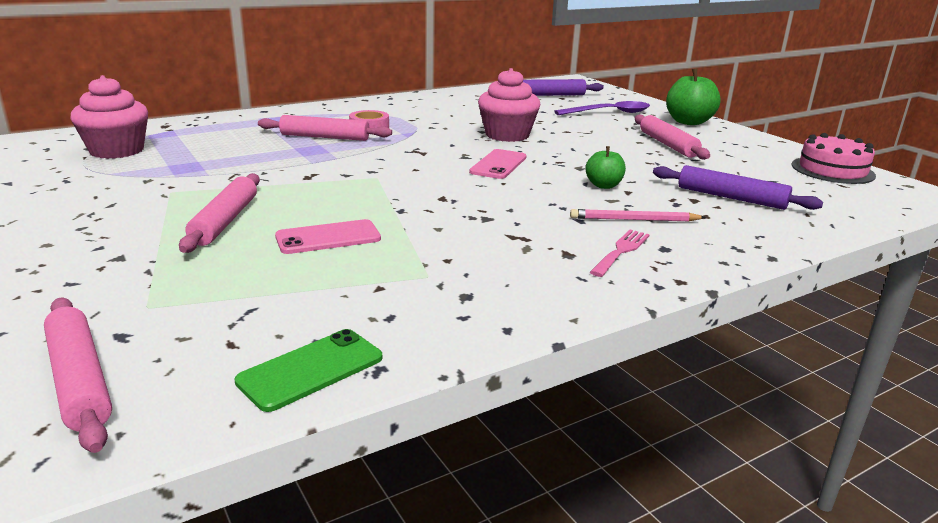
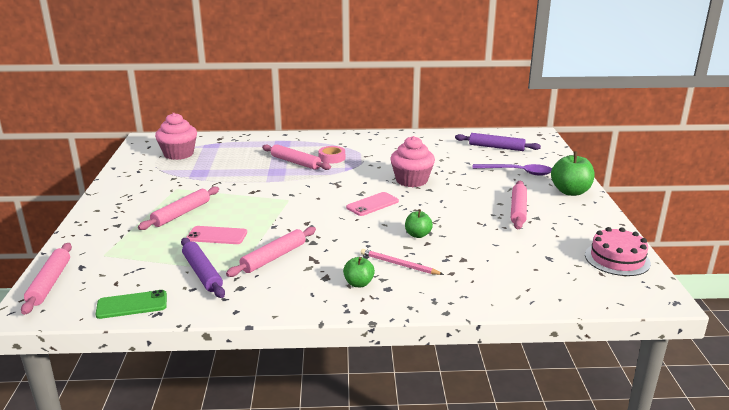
camera: 30 degrees right, 0 degrees up
pink fork [590,230,650,277] -> green apple [343,257,375,287]
purple rolling pin [653,165,823,210] -> purple rolling pin moved to [181,238,225,298]
none -> pink rolling pin [226,227,316,277]

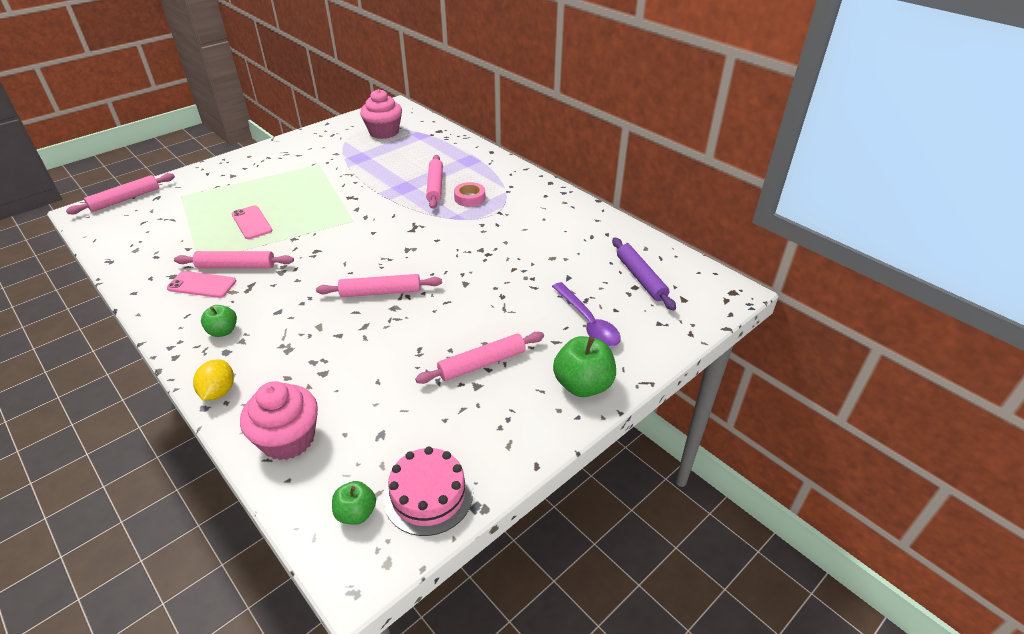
camera: 50 degrees right, 15 degrees up
green phone [96,290,167,319] -> none
pink rolling pin [138,187,219,230] -> pink rolling pin moved to [316,274,442,297]
purple rolling pin [181,238,225,298] -> none
pink phone [346,192,399,216] -> pink phone moved to [167,271,236,298]
pink pencil [361,249,444,275] -> none
pink cupcake [390,136,435,187] -> pink cupcake moved to [240,381,318,460]
green apple [405,209,433,238] -> green apple moved to [332,481,376,525]
none -> yellow lemon [193,359,234,401]

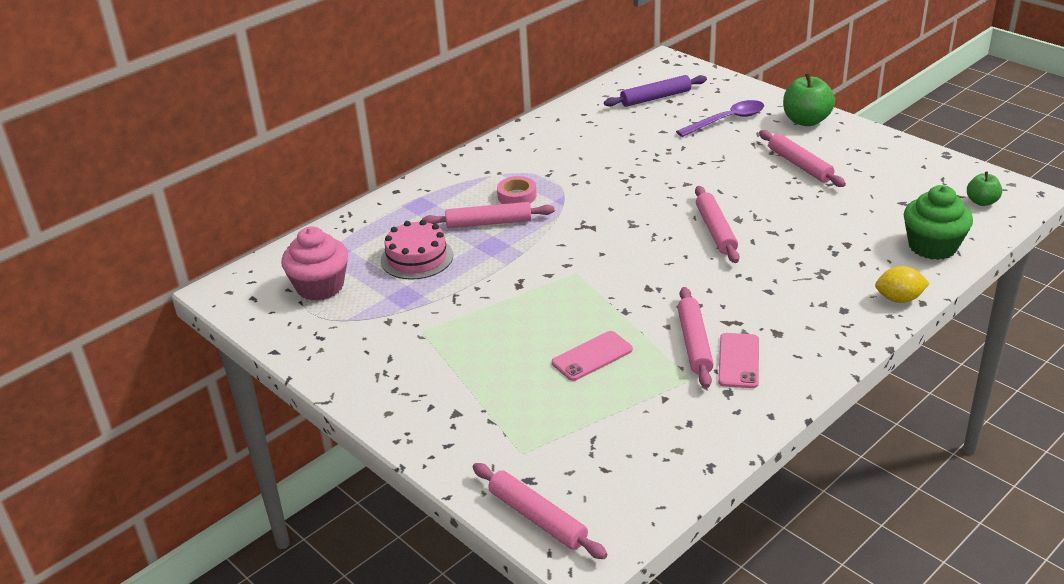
camera: 90 degrees left, 5 degrees down
green apple [201,305,237,337] -> none
pink cupcake [240,381,318,460] -> green cupcake [904,185,973,260]
pink cake [384,447,473,536] -> pink cake moved to [381,220,453,280]

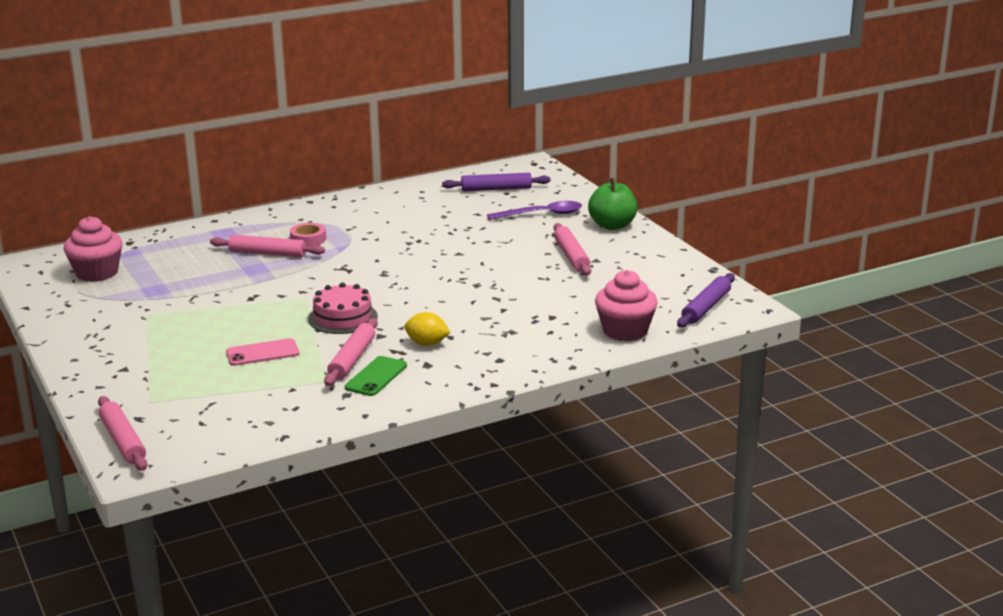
camera: 15 degrees right, 10 degrees down
pink cake [381,220,453,280] -> pink cake moved to [308,283,378,334]
pink rolling pin [695,186,740,263] -> none
pink phone [718,333,759,388] -> green phone [345,356,407,396]
yellow lemon [875,266,930,303] -> yellow lemon moved to [404,312,450,346]
green cupcake [904,185,973,260] -> pink cupcake [595,270,658,341]
green apple [967,172,1002,206] -> purple rolling pin [677,273,735,328]

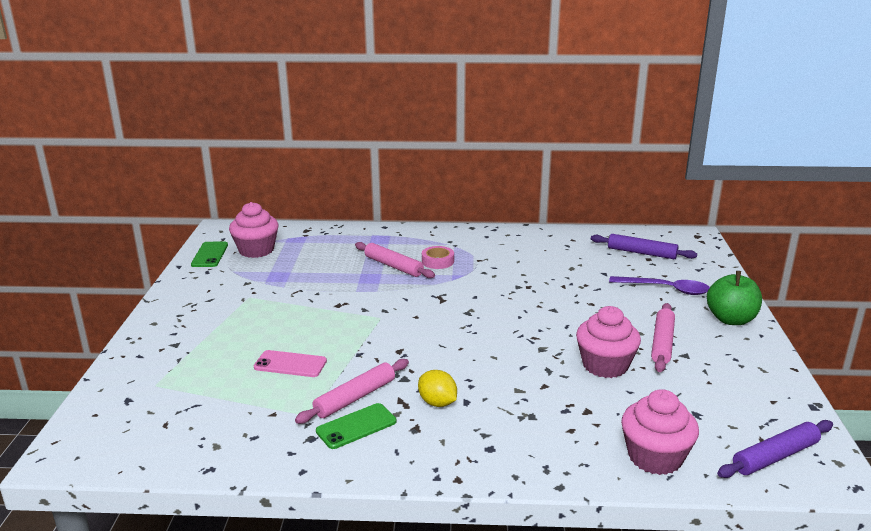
camera: 30 degrees right, 0 degrees up
pink rolling pin [98,396,148,471] -> none
pink cake [308,283,378,334] -> none
none -> green phone [191,242,228,267]
none -> pink cupcake [576,306,641,378]

